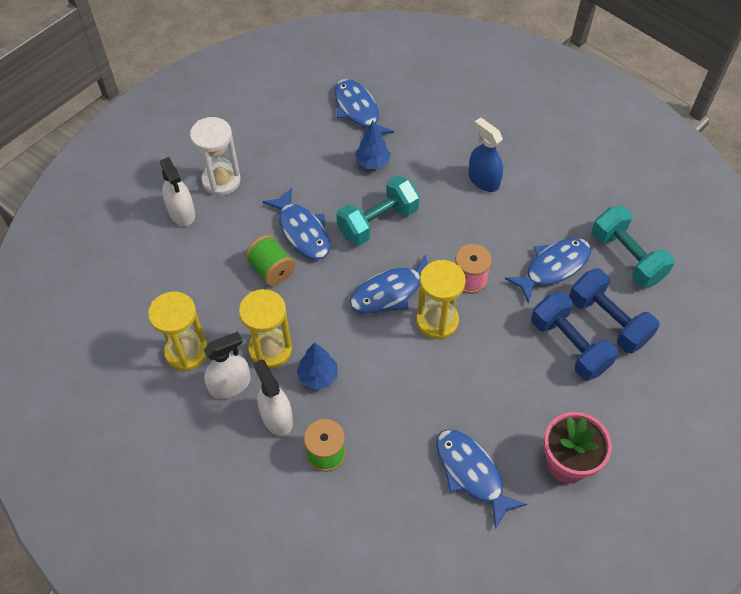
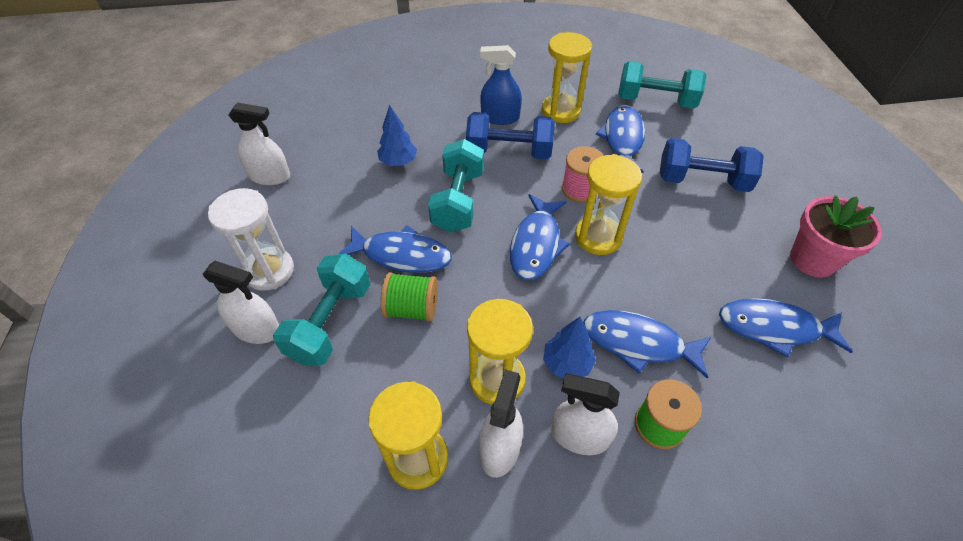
camera: 45 degrees left, 5 degrees down
blue fish [335,79,394,134] -> blue fish moved to [583,310,712,378]
blue dumbbell [569,269,659,353] -> blue dumbbell moved to [466,112,555,159]
none -> white spray bottle [228,102,290,185]
none -> turquoise dumbbell [273,254,370,366]
none -> yellow hourglass [542,32,592,123]

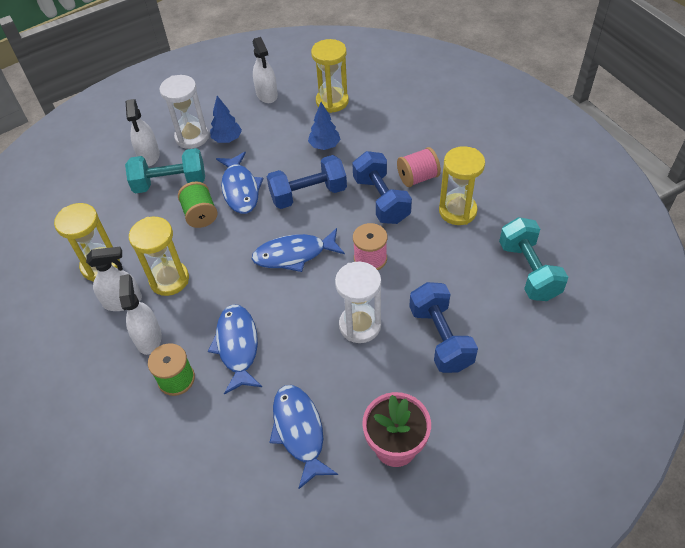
camera: 65 degrees right, 0 degrees up
turquoise dumbbell [428,139,484,232] -> blue dumbbell [267,155,347,209]
blue spray bottle [480,45,522,125] -> pink spool [397,147,441,187]
blue tree [543,317,596,378] -> blue tree moved to [210,96,242,143]
yellow hourglass [575,154,642,255] -> yellow hourglass moved to [311,39,349,113]
blue fish [595,105,645,173] -> none
none -> white hourglass [335,262,381,343]

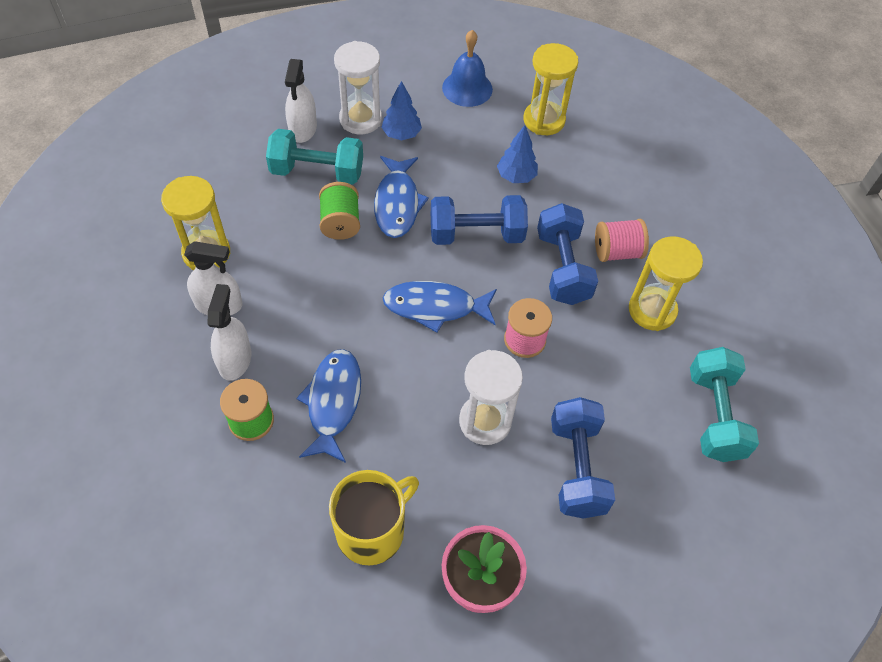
camera: 10 degrees right, 5 degrees up
yellow hourglass [129,217,189,296] -> none
white spray bottle [253,37,278,103] -> blue bell [442,30,493,107]
blue fish [269,385,338,489] -> yellow mug [329,470,419,566]

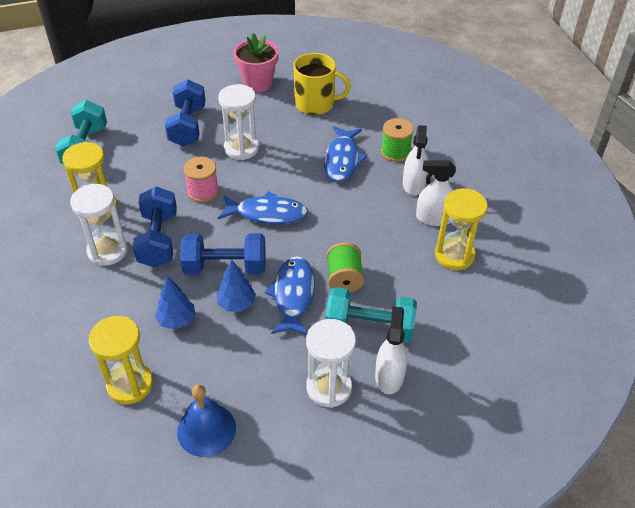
camera: 175 degrees left, 10 degrees down
yellow mug [329,470,419,566] -> yellow mug turned 135 degrees counterclockwise [293,53,351,115]
blue tree [381,81,422,141] -> blue tree moved to [217,259,256,312]
pink spool [595,219,649,262] -> white hourglass [70,184,128,266]

